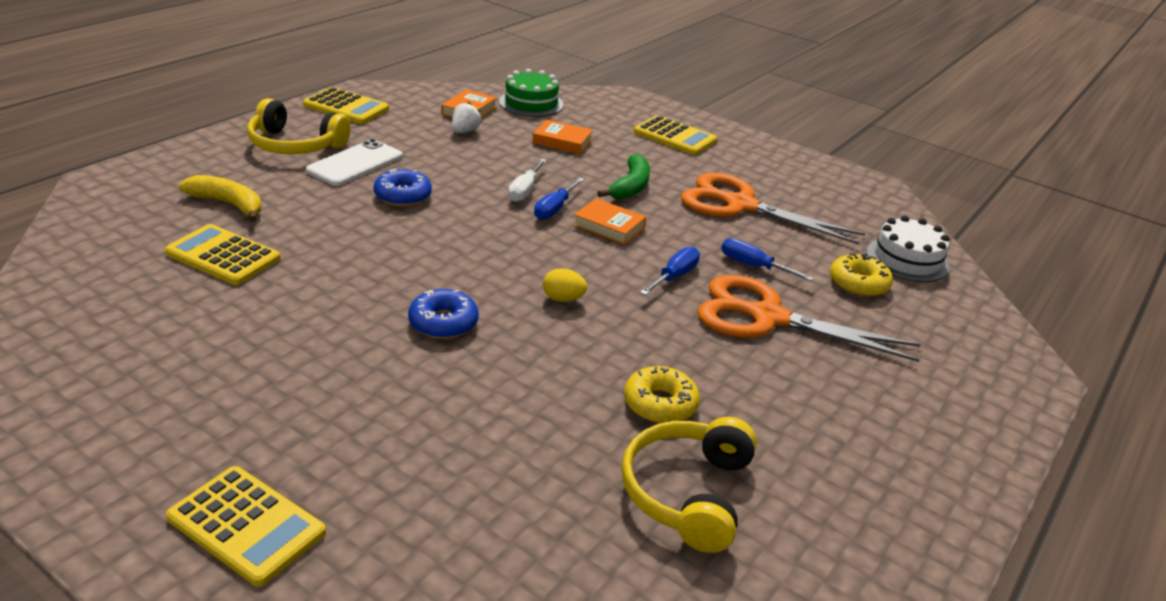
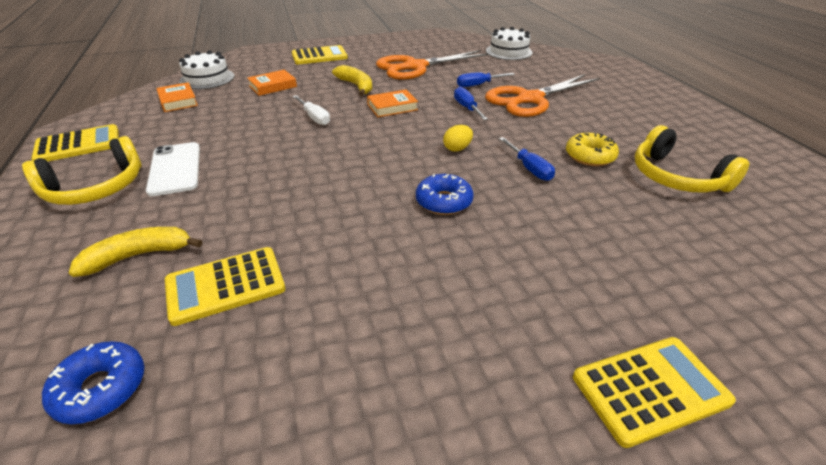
camera: 50 degrees left, 5 degrees up
blue donut [374,169,432,207] -> blue donut moved to [42,341,144,424]
white strawberry [452,102,482,133] -> none
green cake [499,69,563,117] -> white cake [179,50,234,89]
blue screwdriver [534,178,584,220] -> blue screwdriver moved to [499,137,555,181]
green banana [597,154,650,200] -> yellow banana [332,65,372,96]
yellow donut [830,254,893,297] -> none

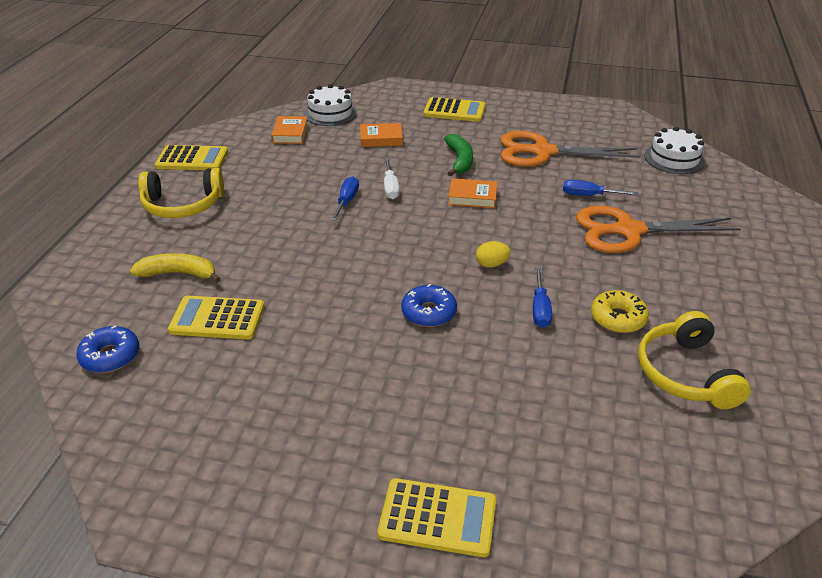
camera: 30 degrees right, 0 degrees up
white phone [146,142,200,196] -> none
yellow banana [332,65,372,96] -> green banana [444,134,473,177]
blue screwdriver [454,87,488,120] -> blue screwdriver moved to [331,176,359,221]

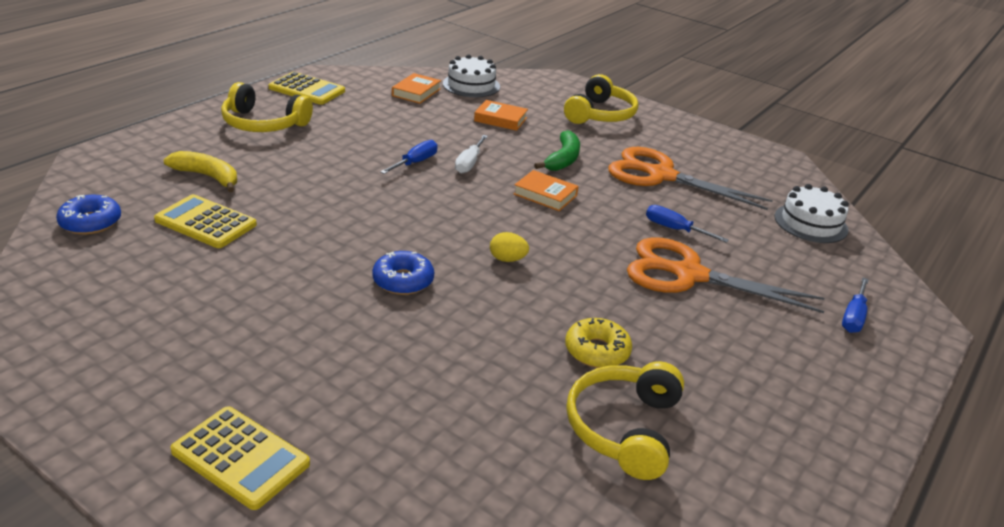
camera: 20 degrees right, 5 degrees down
yellow calculator [423,97,486,122] -> yellow headphones [564,74,638,124]
blue screwdriver [533,267,552,328] -> blue screwdriver moved to [842,278,869,333]

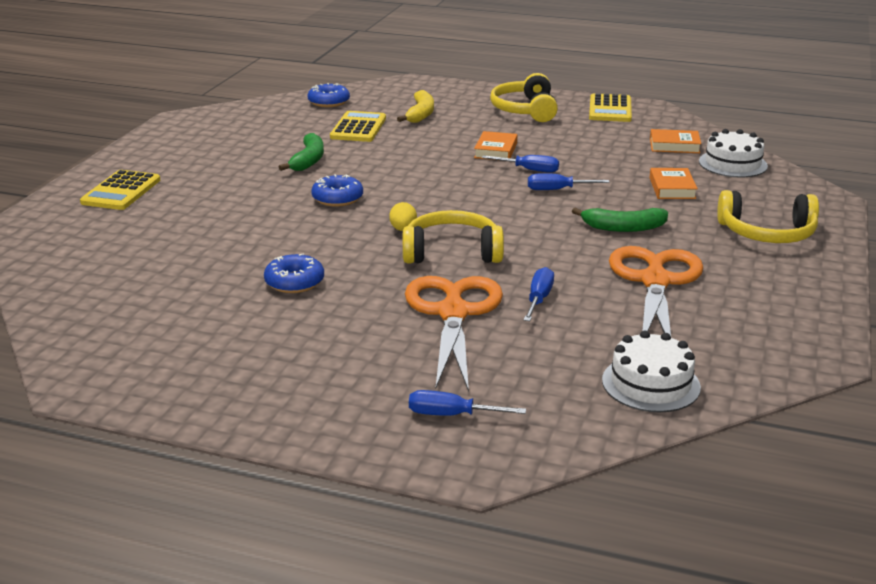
camera: 75 degrees right, 5 degrees down
white screwdriver [455,135,488,174] -> blue screwdriver [528,173,610,190]
orange book [514,170,579,211] -> orange book moved to [474,131,517,161]
yellow donut [565,318,632,368] -> blue donut [264,253,324,293]
yellow headphones [566,361,684,480] -> yellow headphones moved to [403,210,504,264]
none -> green banana [279,133,324,171]

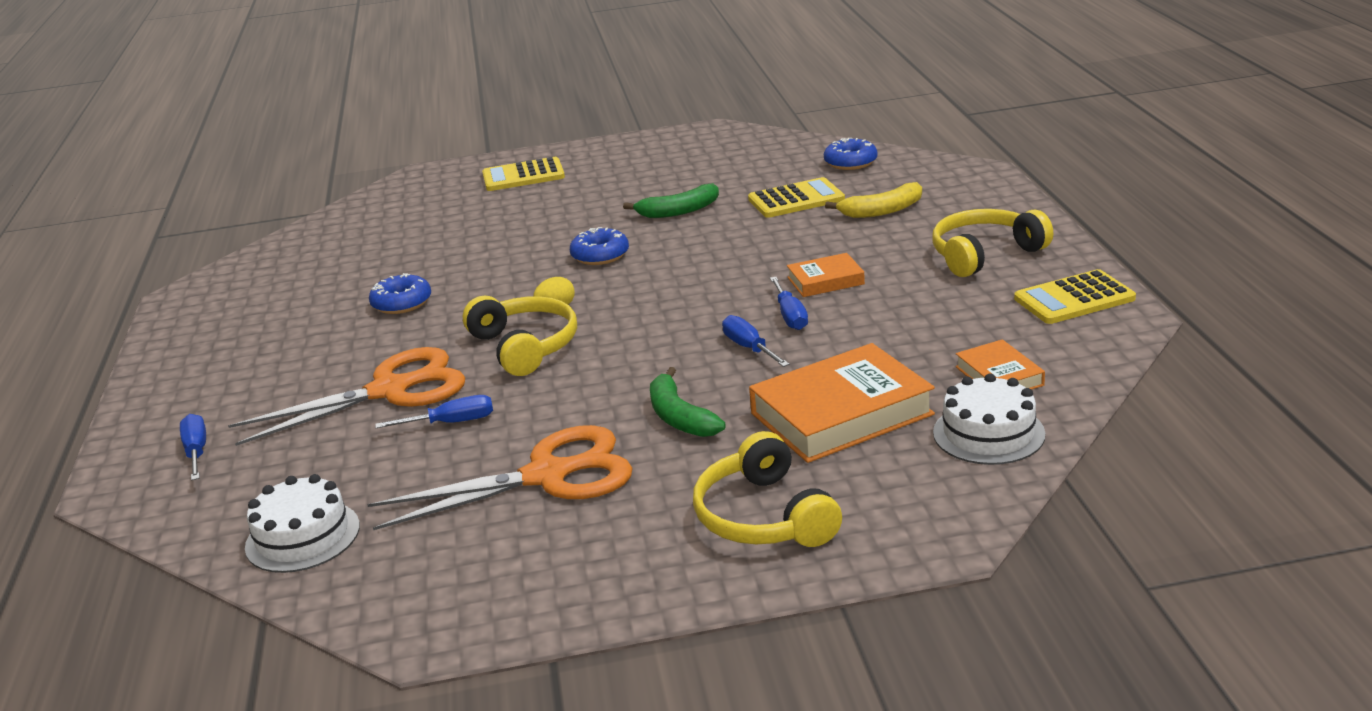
camera: 65 degrees right, 0 degrees up
orange book [649,168,698,199] -> orange book [749,343,935,463], size x1.92

